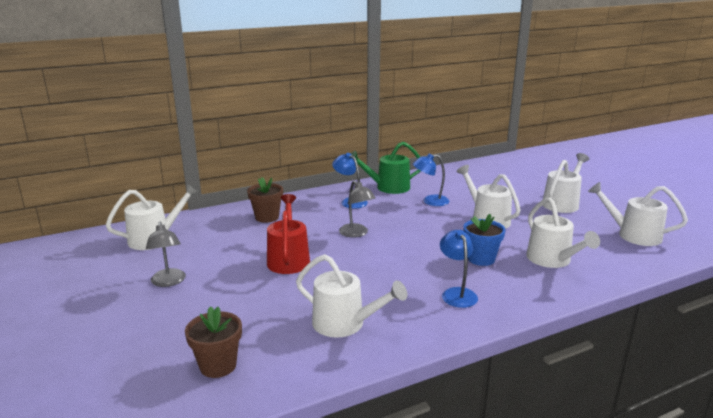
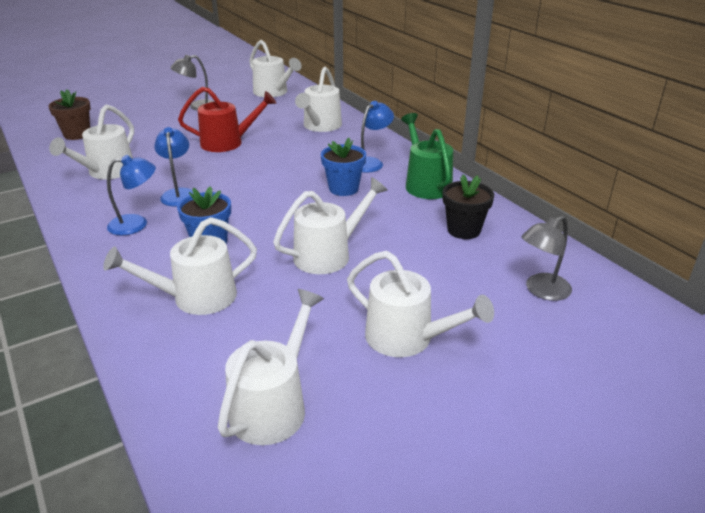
camera: 85 degrees right, 10 degrees up
brown flower pot [247,177,283,223] -> white watering can [295,67,342,132]
grey lamp [339,181,376,238] -> grey lamp moved to [521,216,572,301]
blue lamp [413,154,450,206] -> blue lamp moved to [154,127,193,206]
none -> blue flower pot [321,138,366,196]
none -> black flower pot [443,174,494,239]

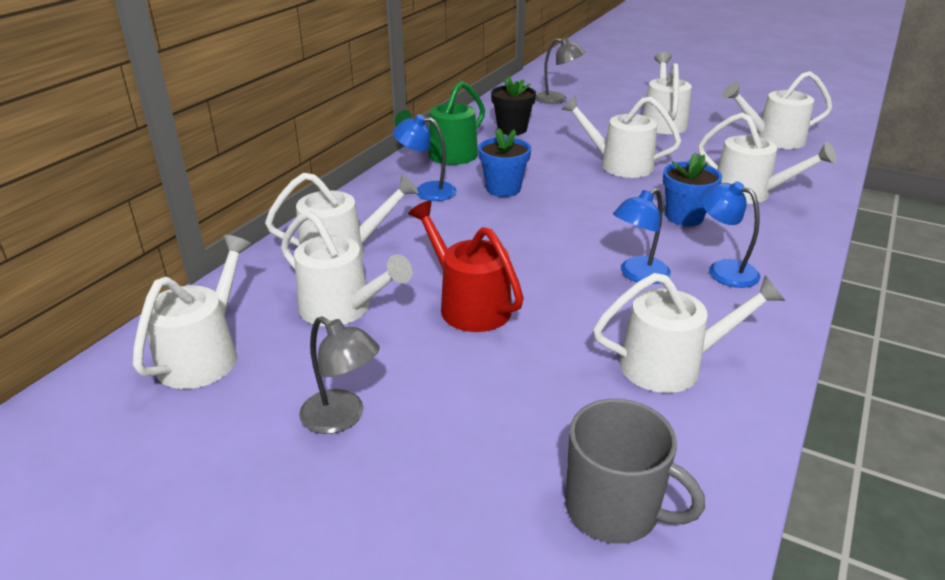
camera: 120 degrees left, 0 degrees up
brown flower pot [48,89,91,140] -> grey mug [565,399,705,543]
none -> white watering can [281,211,412,326]

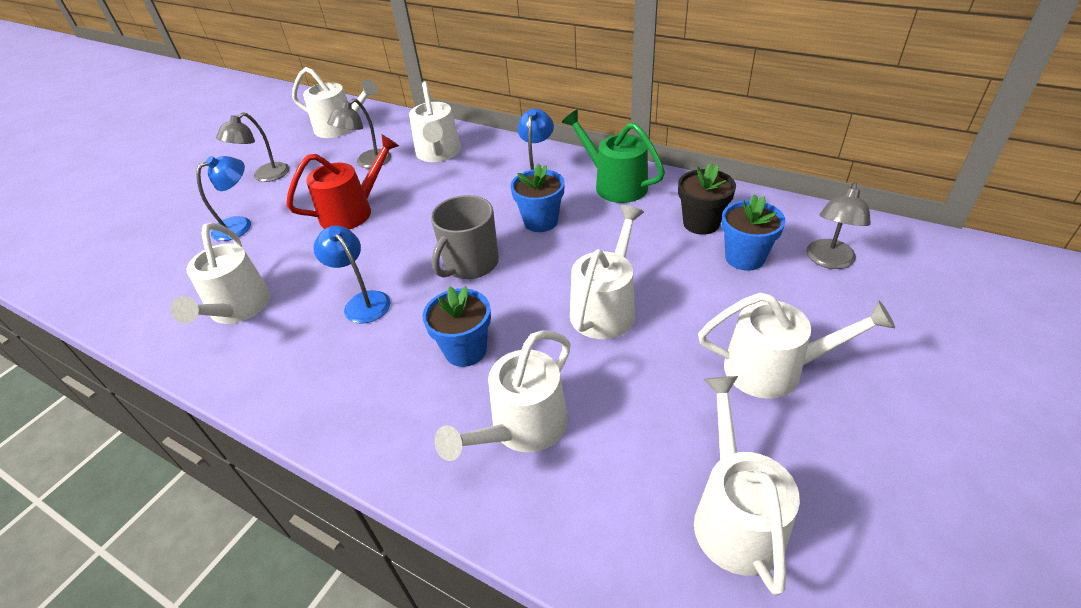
camera: 95 degrees right, 10 degrees up
white watering can [281,211,412,326] -> grey lamp [327,98,391,168]
grey mug [565,399,705,543] -> grey mug moved to [431,195,499,279]
blue lamp [700,181,760,288] -> blue lamp moved to [196,156,251,241]
none -> blue flower pot [721,194,786,271]

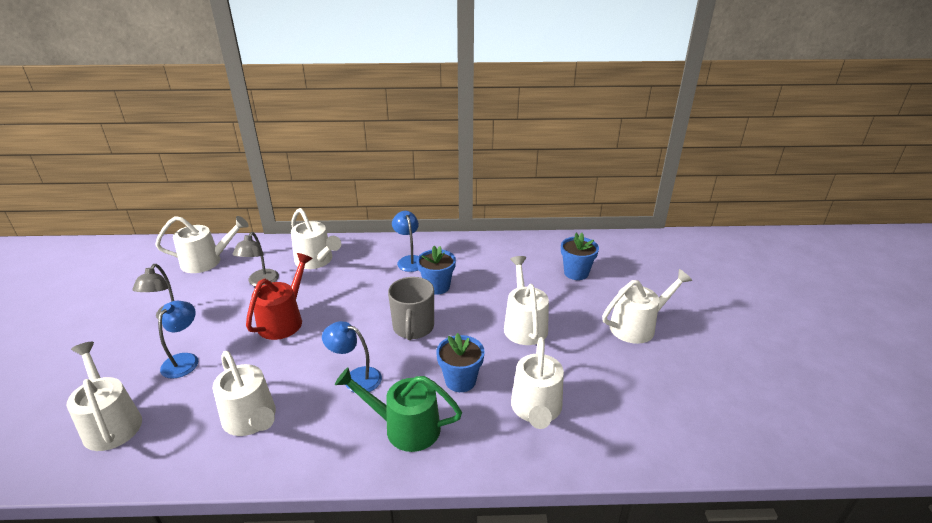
camera: 35 degrees left, 10 degrees down
green watering can [562,110,665,203] -> green watering can moved to [335,367,462,452]
black flower pot [678,163,736,235] -> none
white watering can [694,376,800,595] -> white watering can moved to [67,342,142,451]
grey lamp [807,182,871,269] -> none

